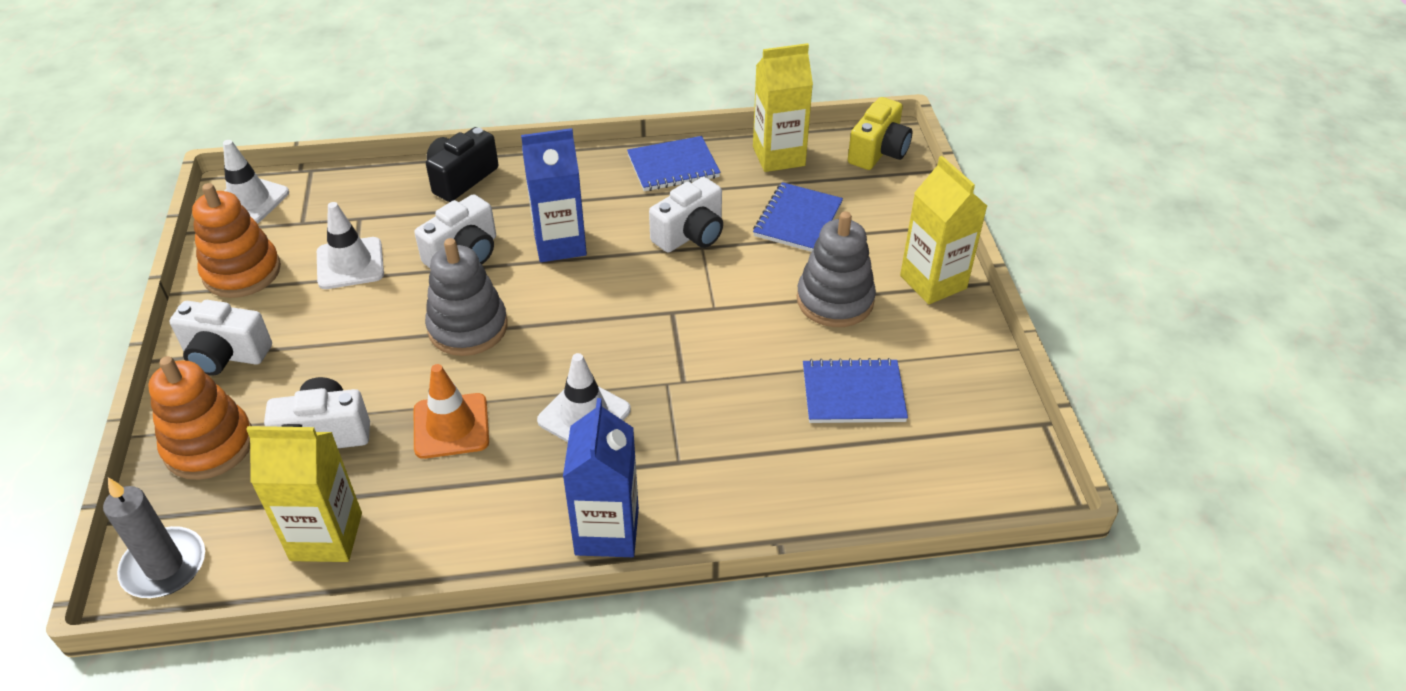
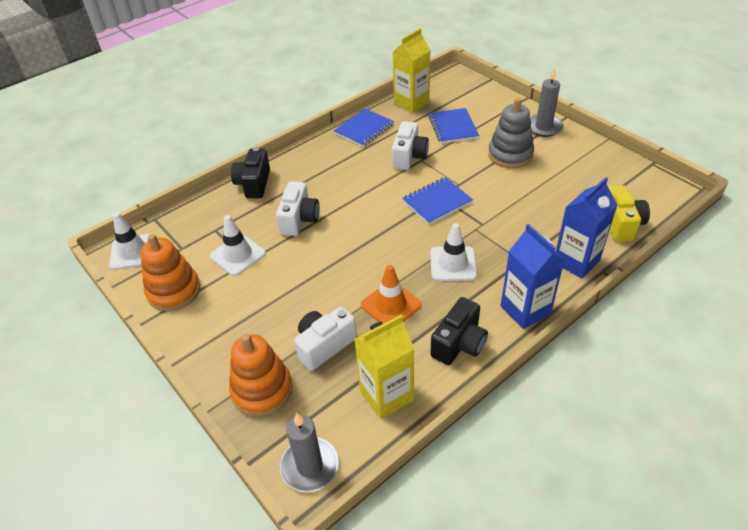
camera: 30 degrees left, 0 degrees up
white camera [170,300,272,376] -> none
grey stacking toy [425,238,508,356] -> none
blue carton [521,128,587,262] -> blue carton moved to [556,177,617,279]
blue notebook [803,358,908,423] -> blue notebook moved to [402,177,473,225]
yellow camera [848,97,912,170] -> yellow camera moved to [608,185,650,242]
yellow carton [900,156,987,304] -> grey candle [530,68,563,137]
none -> black camera [430,297,488,365]

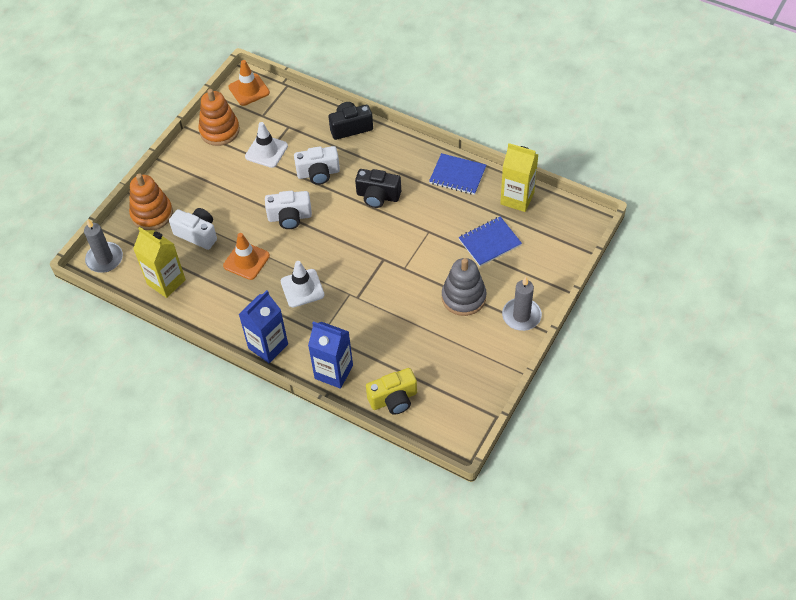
camera: 70 degrees right, 10 degrees up
white traffic cone [109,213,150,270] -> orange traffic cone [228,60,270,106]
white camera [392,121,429,170] -> white camera moved to [265,191,312,229]
blue notebook [402,177,473,225] -> none
black camera [430,297,488,365] -> black camera moved to [355,169,401,208]

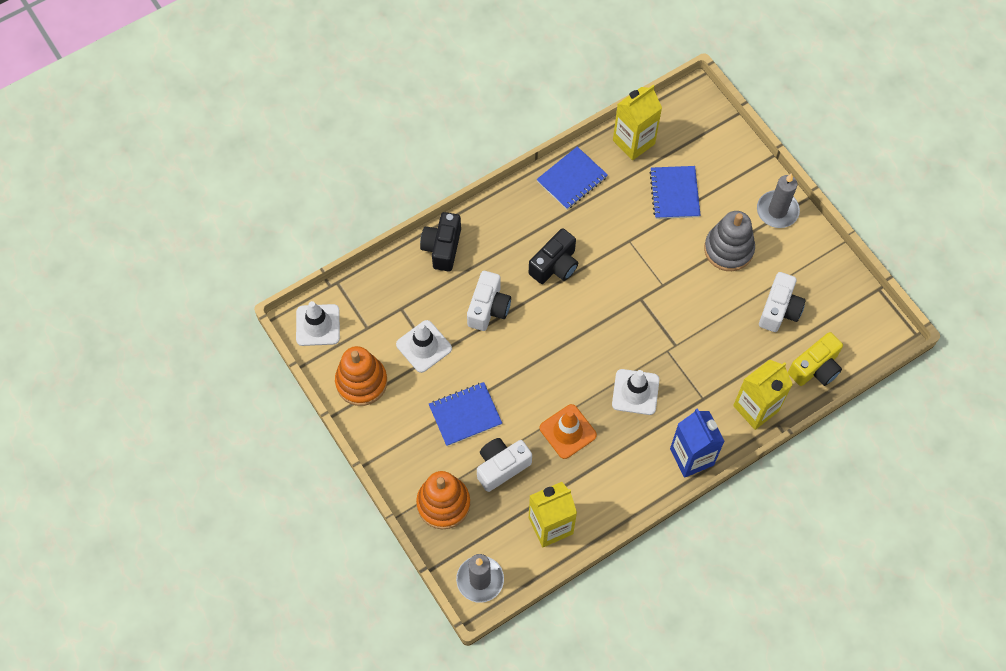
camera: 65 degrees left, 10 degrees up
orange traffic cone [228,60,270,106] -> white traffic cone [296,301,340,346]
white camera [265,191,312,229] -> white camera moved to [759,272,805,332]
blue carton [308,321,353,389] -> yellow carton [733,359,793,430]
yellow camera [366,368,417,415] -> yellow camera turned 45 degrees clockwise [788,332,843,386]
none -> blue notebook [429,382,502,446]

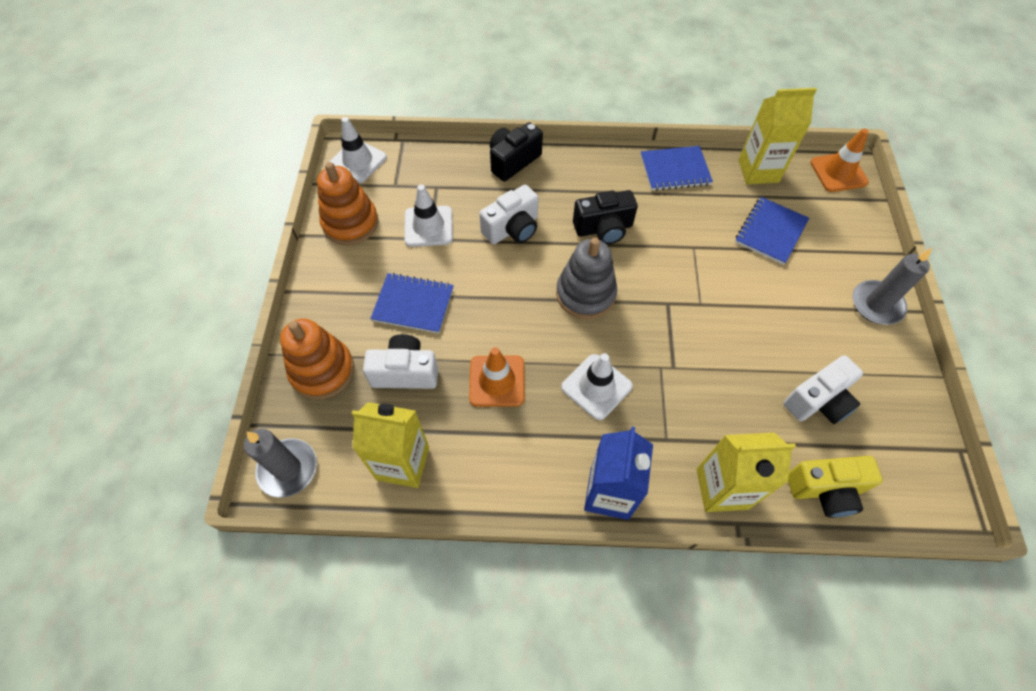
camera: 35 degrees right, 5 degrees down
grey stacking toy [704,211,755,271] -> grey stacking toy moved to [556,238,617,319]
none -> orange traffic cone [810,128,869,192]

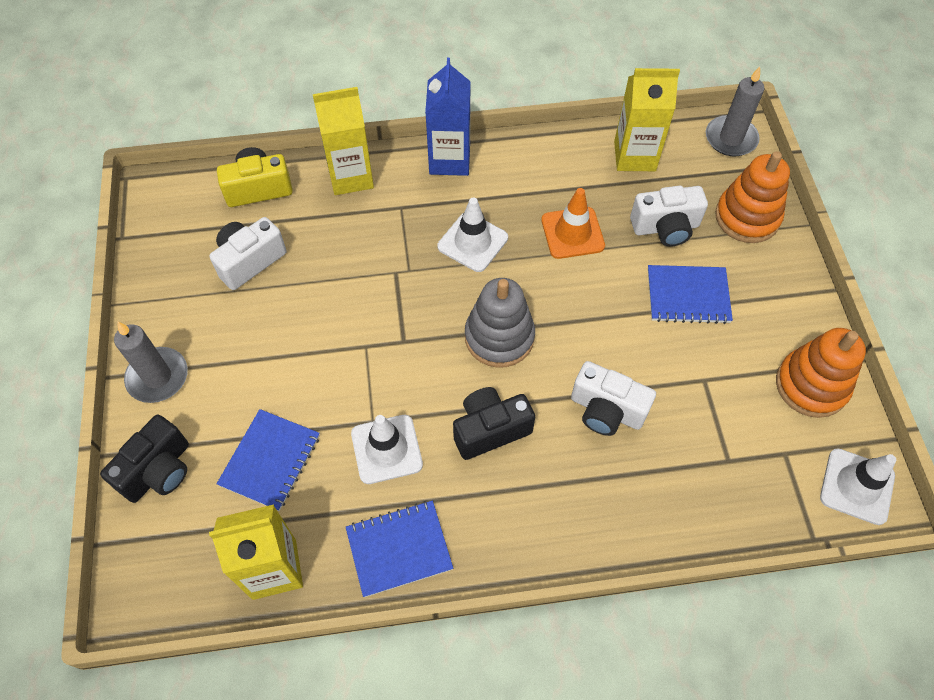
camera: 170 degrees right, 0 degrees up
white traffic cone [404,184,453,247] -> white traffic cone moved to [351,415,423,484]
white camera [479,185,539,244] -> white camera turned 105 degrees counterclockwise [571,361,656,436]
black camera [490,122,543,181] -> black camera moved to [100,415,189,503]
orange traffic cone [810,128,869,192] -> none

